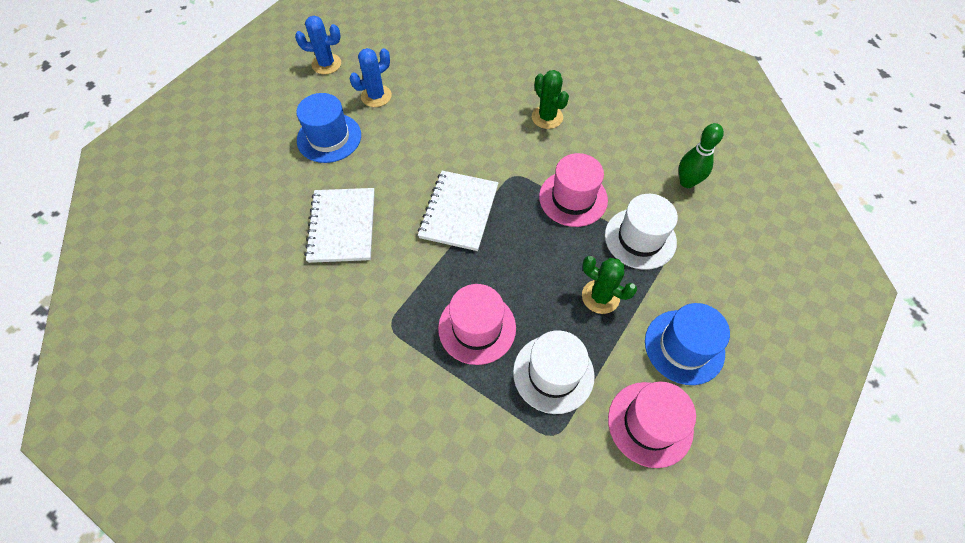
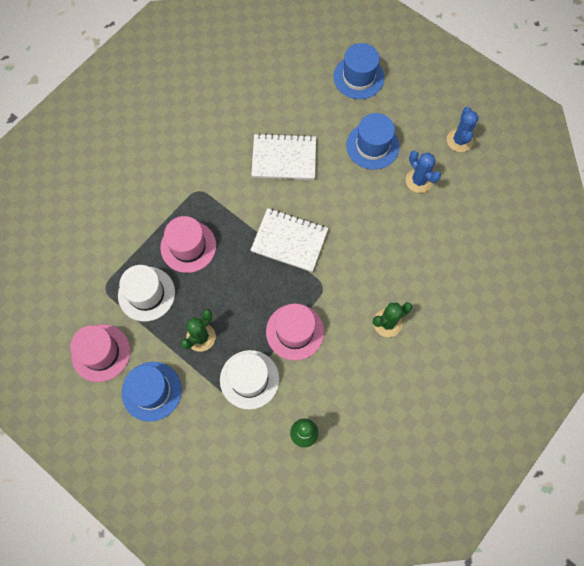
camera: 95 degrees right, 10 degrees up
none -> blue hat [333,43,385,99]

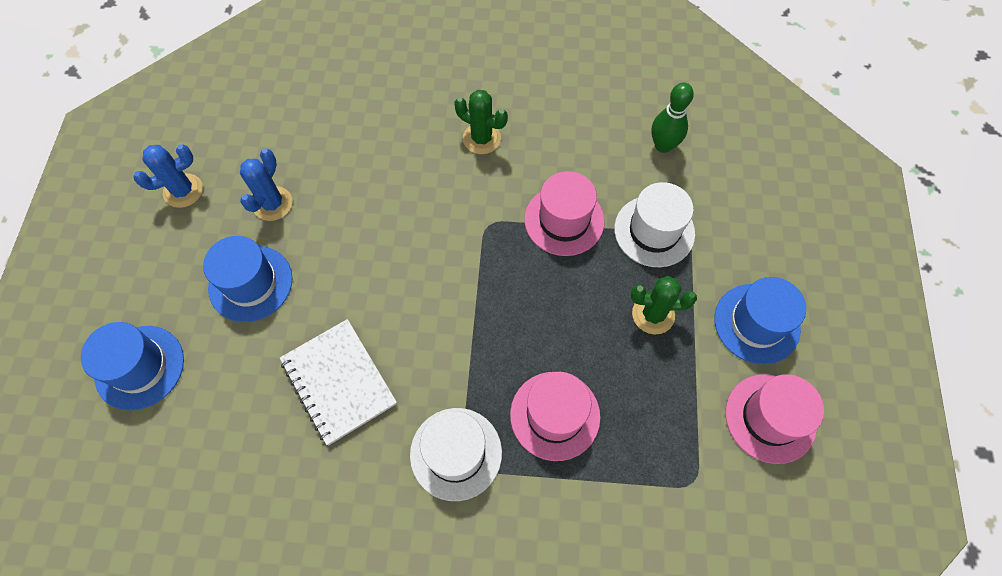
camera: 125 degrees left, 5 degrees down
white hat [118,265,175,322] -> white hat moved to [410,408,502,501]
white notebook [251,208,328,272] -> none

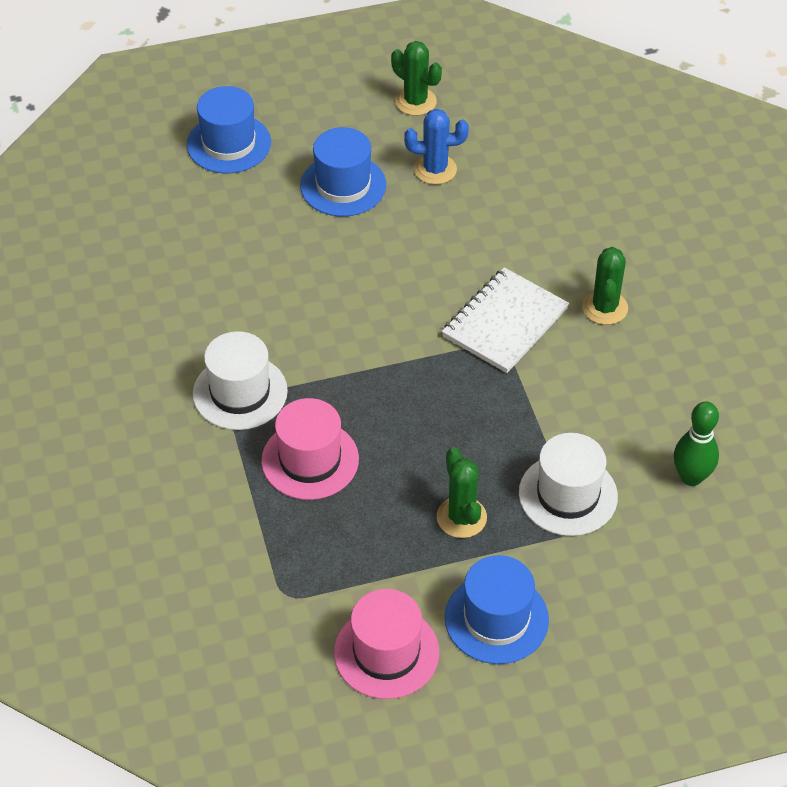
camera: 70 degrees right, 15 degrees down
blue cactus [133,144,203,208] -> green cactus [391,41,442,116]
white notebook [280,319,397,445] -> white notebook moved to [442,267,569,373]
pink hat [524,171,604,256] -> none

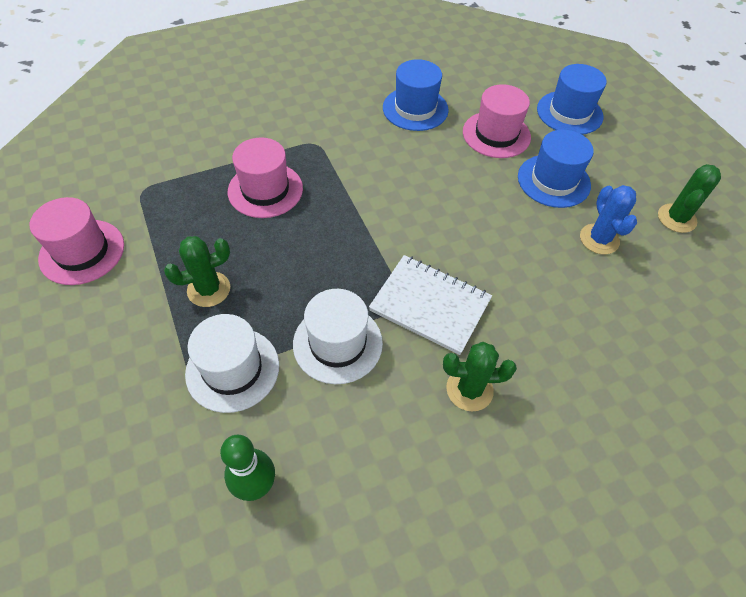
camera: 80 degrees right, 5 degrees up
white hat [193,331,288,430] -> white hat moved to [293,289,383,384]
blue hat [445,555,549,664] -> blue hat moved to [383,59,449,131]
none -> pink hat [463,84,531,158]

